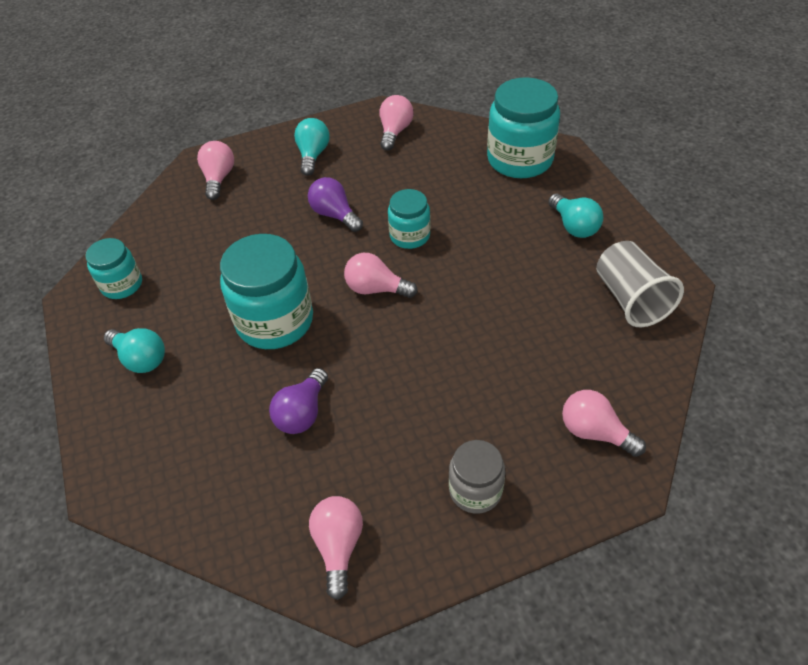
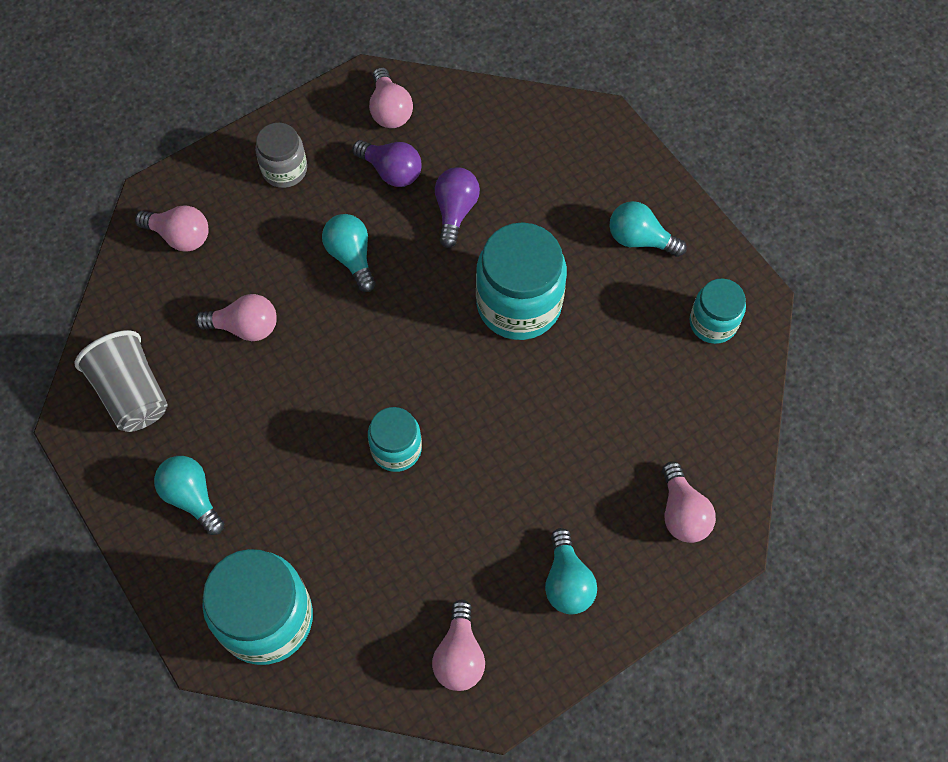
camera: 165 degrees right, 15 degrees up
purple light bulb [308,177,363,232] -> purple light bulb moved to [352,140,422,187]
pink light bulb [344,253,418,298] -> pink light bulb moved to [195,294,277,341]
none -> turquoise light bulb [322,214,376,292]

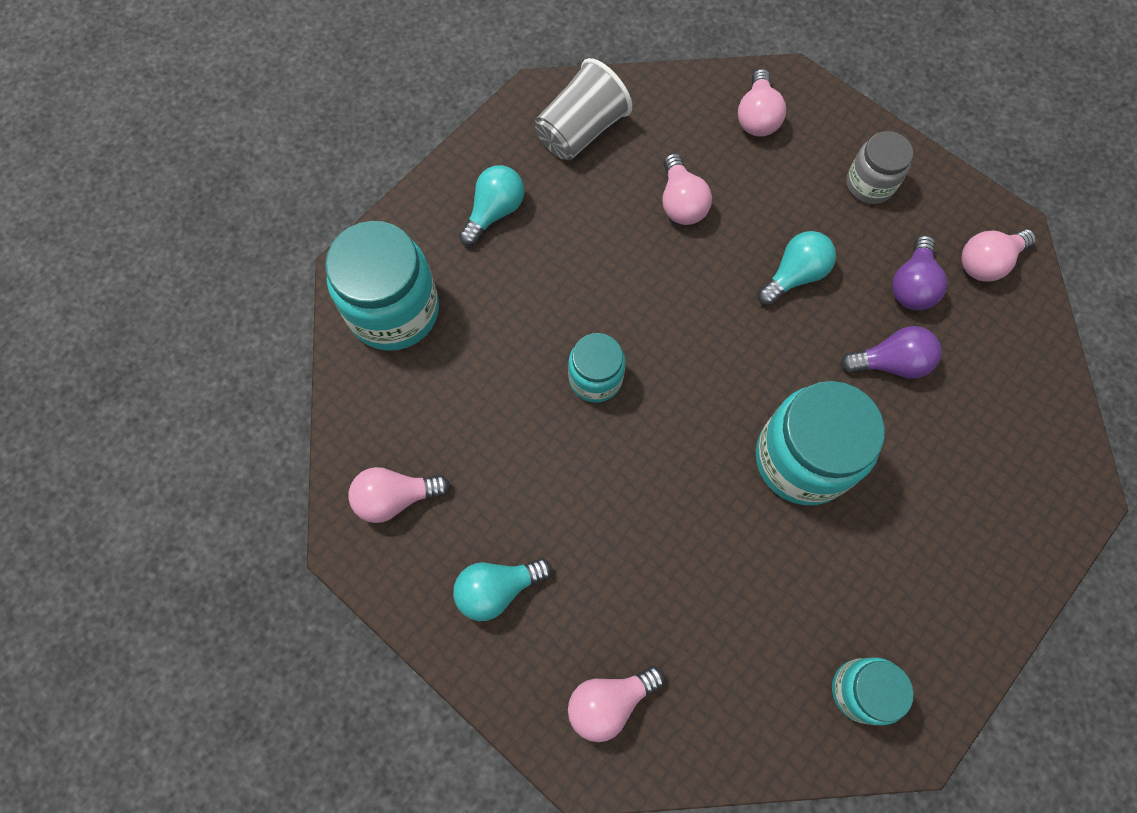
camera: 75 degrees right, 5 degrees up
turquoise light bulb [609,201,687,257] -> none

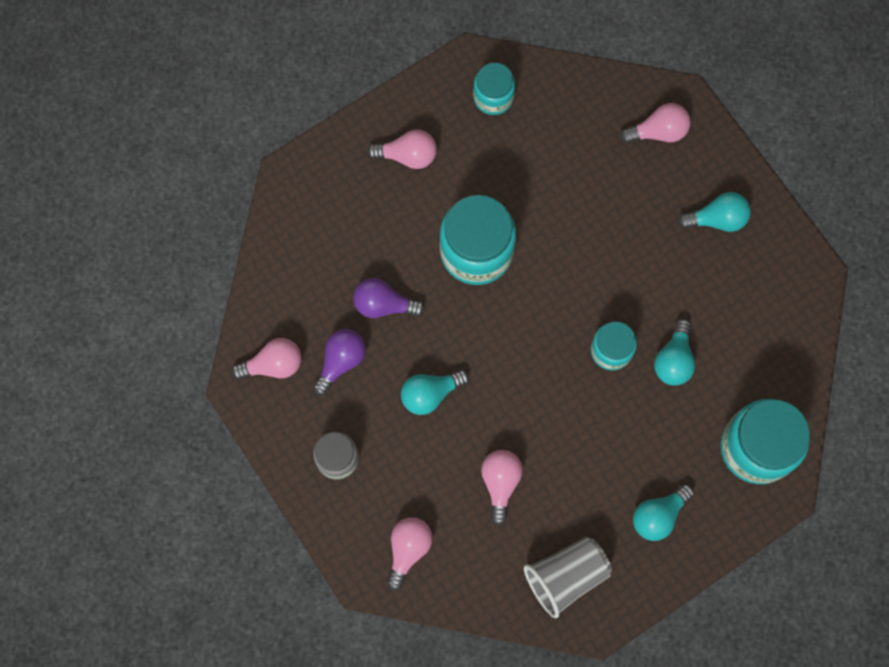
camera: 165 degrees left, 5 degrees up
pink light bulb [349,467,450,523] -> pink light bulb moved to [367,130,437,169]
none -> turquoise light bulb [654,319,695,386]

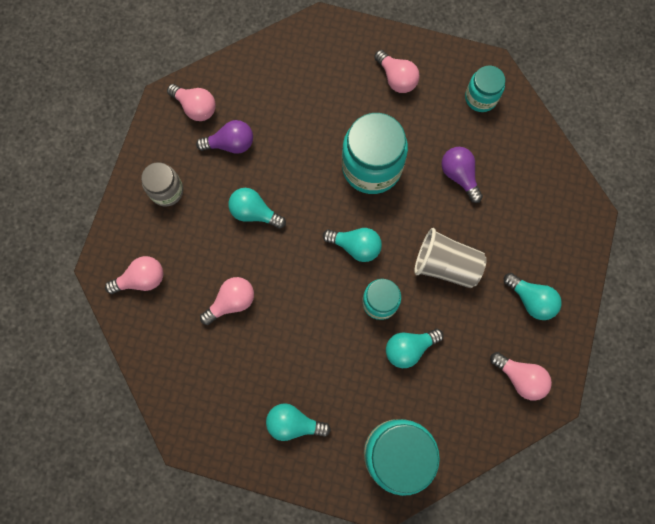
camera: 50 degrees right, 0 degrees up
purple light bulb [353,278,425,318] -> purple light bulb moved to [441,147,483,203]
grey cup [524,537,612,618] -> grey cup moved to [414,228,487,288]
pink light bulb [620,103,691,144] -> pink light bulb moved to [490,352,552,400]
none -> turquoise light bulb [323,228,382,262]

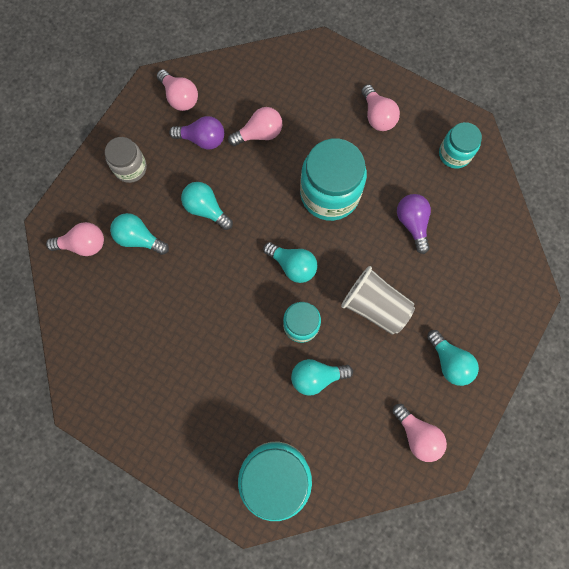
camera: 15 degrees right, 0 degrees up
pink light bulb [200,277,254,325] -> pink light bulb moved to [228,107,282,146]
turquoise light bulb [266,403,331,441] -> turquoise light bulb moved to [110,213,169,255]

